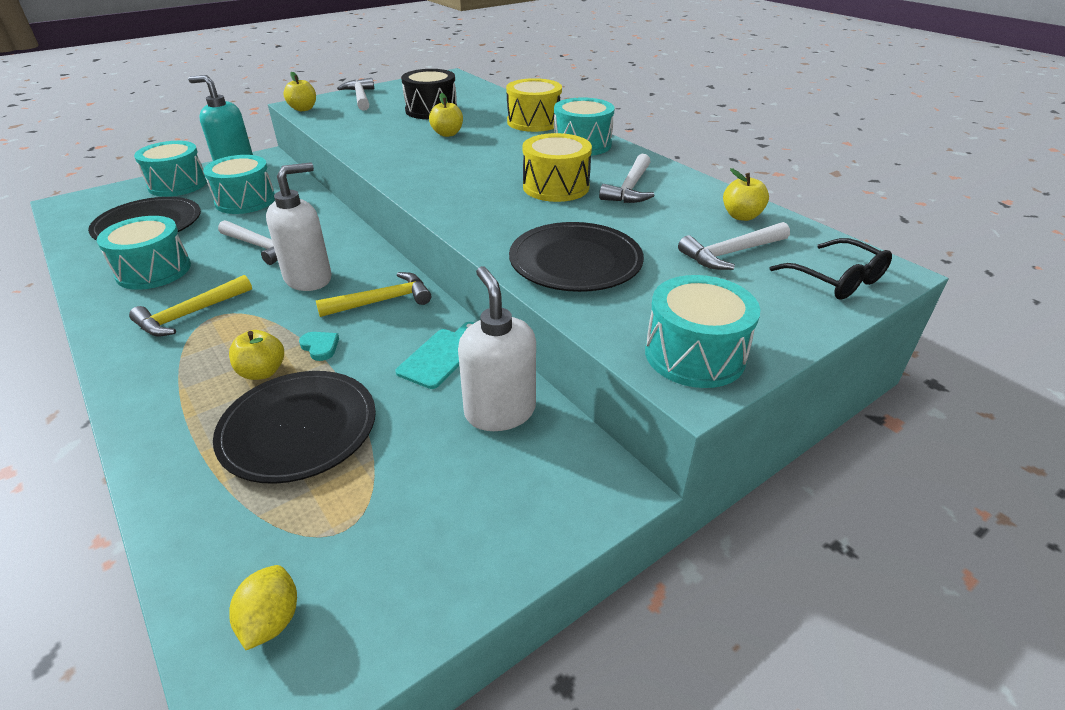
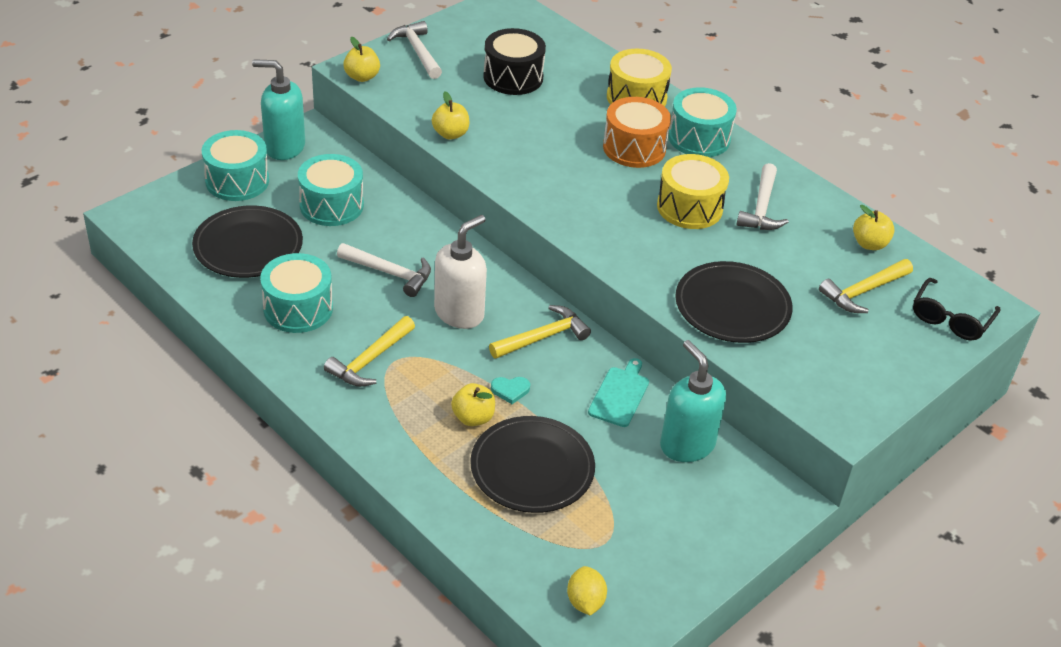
camera: 10 degrees left, 5 degrees up
turquoise heart [299,332,339,361] -> turquoise heart turned 135 degrees clockwise [491,377,530,404]
yellow apple [429,93,463,137] -> yellow apple moved to [432,91,469,139]
white soap dispenser [458,266,536,431] -> turquoise soap dispenser [660,340,726,462]
turquoise drum [645,275,760,388] -> none
white hammer [678,222,790,270] -> yellow hammer [819,259,913,313]
black glasses [769,238,892,300] -> black glasses turned 75 degrees clockwise [913,278,1000,340]
none -> orange drum [603,97,671,168]

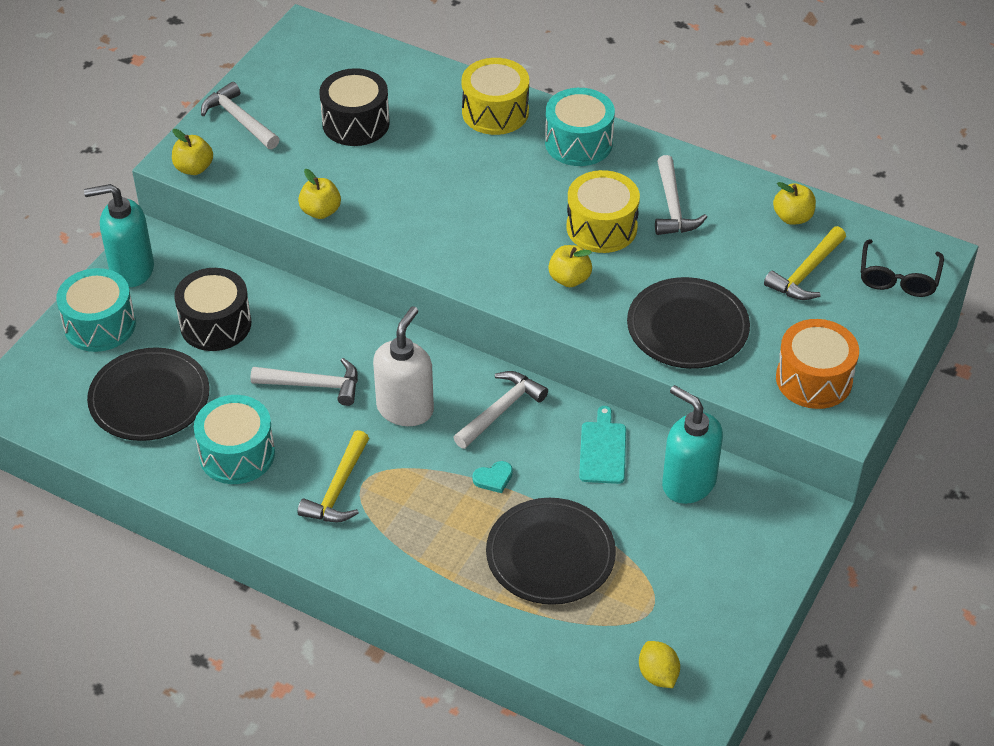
camera: 15 degrees left, 5 degrees up
turquoise drum [298,154,364,226] -> black drum [174,268,251,351]
yellow apple [451,383,495,426] -> yellow apple moved to [548,245,592,287]
yellow hammer [489,305,591,359] -> white hammer [453,371,548,449]
orange drum [603,97,671,168] -> orange drum moved to [776,319,859,409]

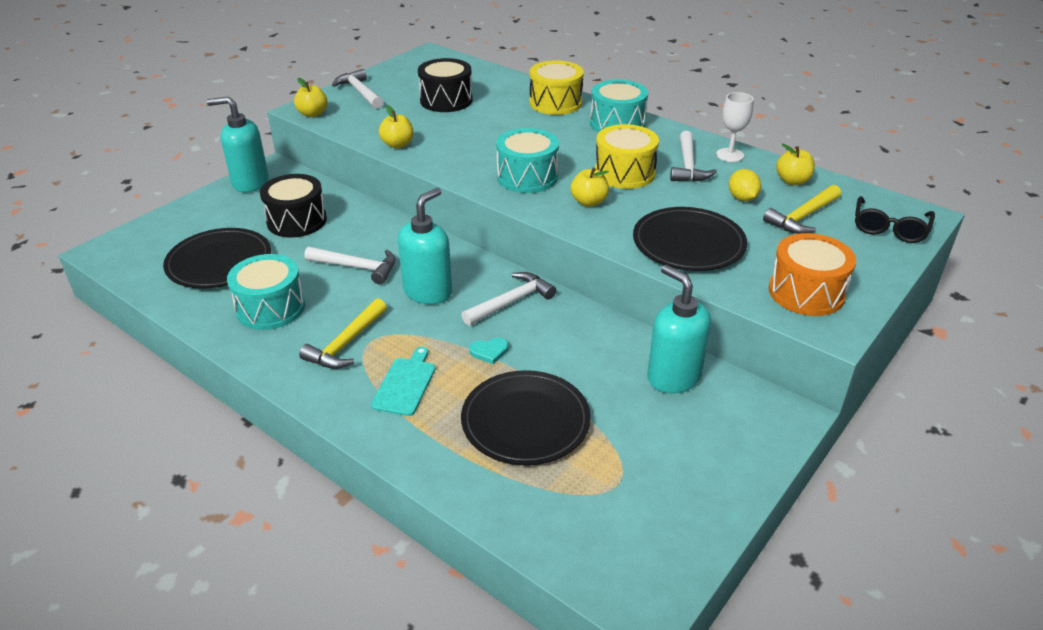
camera: 10 degrees right, 10 degrees down
turquoise drum [56,268,136,352] -> turquoise drum moved to [496,128,559,193]
white soap dispenser [373,306,434,426] -> turquoise soap dispenser [398,188,452,304]
turquoise cutting board [579,406,626,484] -> turquoise cutting board moved to [371,347,436,416]
yellow lemon [639,641,680,688] -> yellow lemon moved to [729,169,761,201]
none -> white goblet [716,92,754,162]

